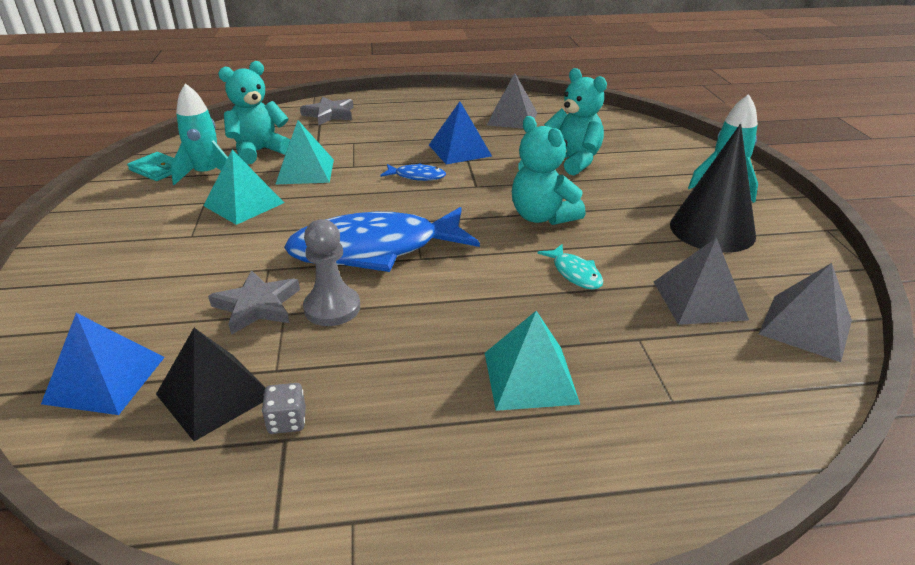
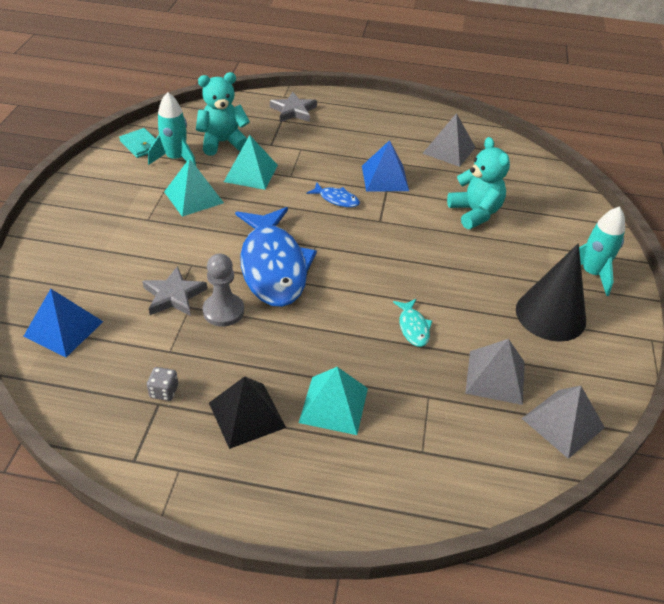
camera: 15 degrees right, 10 degrees up
black pyramid [156,328,265,441] -> black pyramid moved to [209,376,286,449]
blue fish [284,207,480,272] -> blue fish turned 105 degrees counterclockwise [235,207,317,307]
turquoise teddy bear [512,116,586,225] -> none

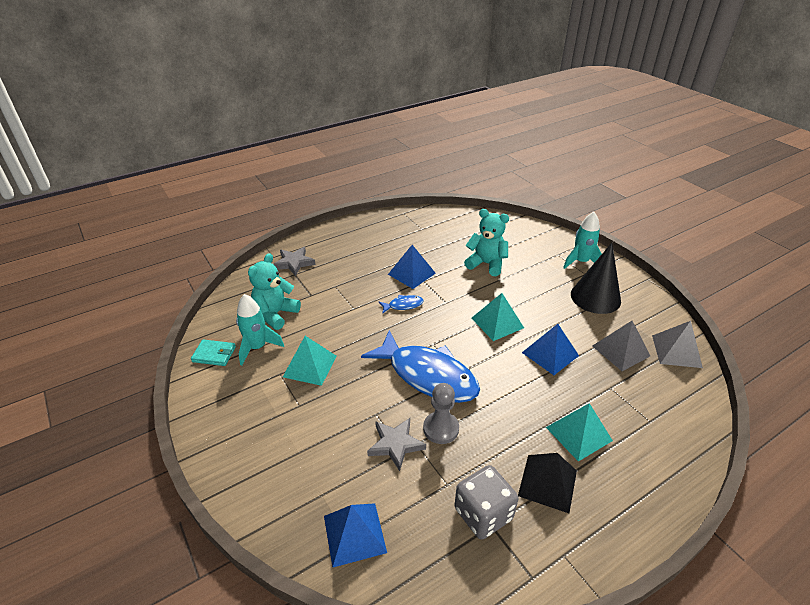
camera: 40 degrees left, 5 degrees down
grey dice [147,367,178,401] -> grey dice [454,465,518,540], size x2.10
turquoise pyramid [224,135,278,190] -> turquoise pyramid moved to [471,293,524,341]
turquoise fish [393,299,432,347] -> blue pyramid [522,324,579,375]
grey pyramid [422,113,476,167] -> none

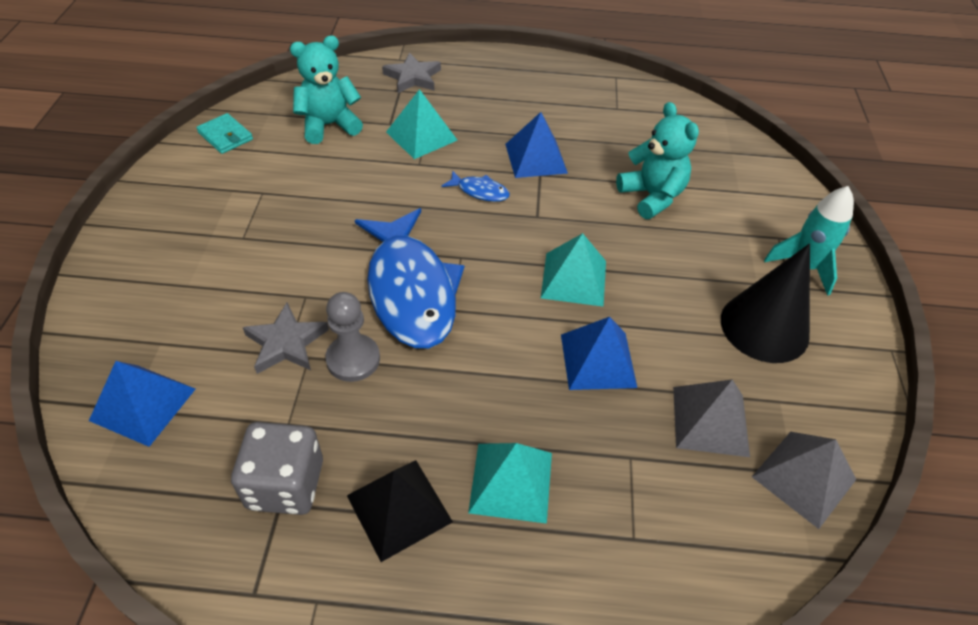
camera: 35 degrees right, 10 degrees up
turquoise rocket [236,294,284,365] -> none
turquoise pyramid [283,336,336,386] -> turquoise pyramid moved to [386,89,457,159]

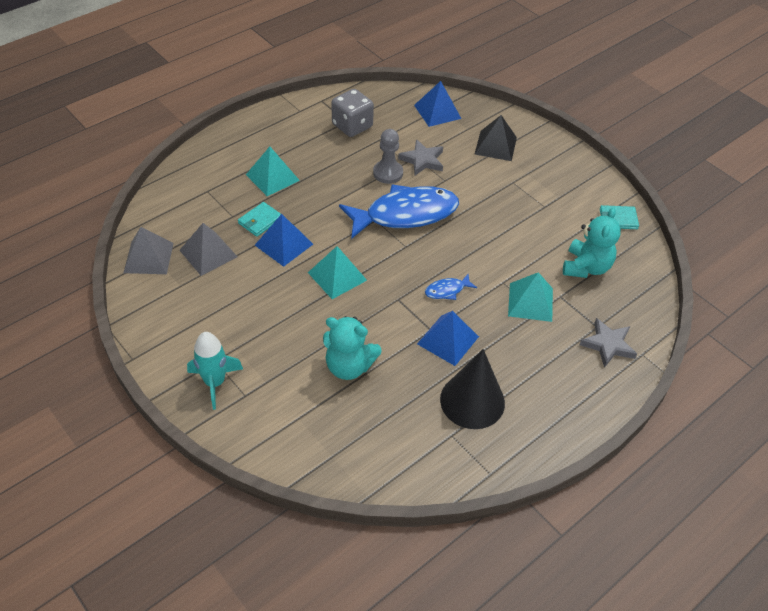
camera: 135 degrees right, 0 degrees up
black pyramid [347,460,453,562] -> black pyramid moved to [475,115,517,161]
blue fish [355,208,464,348] -> blue fish turned 135 degrees clockwise [339,185,459,239]
black cone [721,243,810,363] -> black cone moved to [440,349,505,429]
none -> turquoise wallet [238,202,281,237]

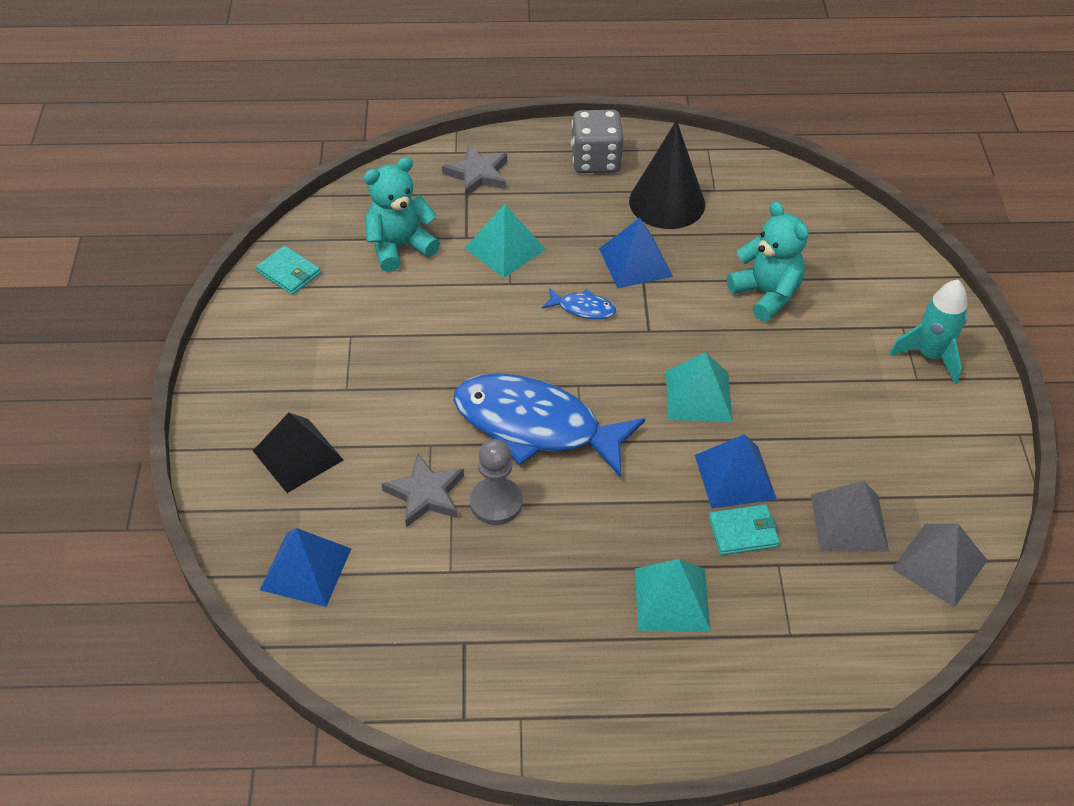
camera: 140 degrees left, 0 degrees up
grey dice [332,89,374,137] -> grey dice moved to [571,110,623,173]

